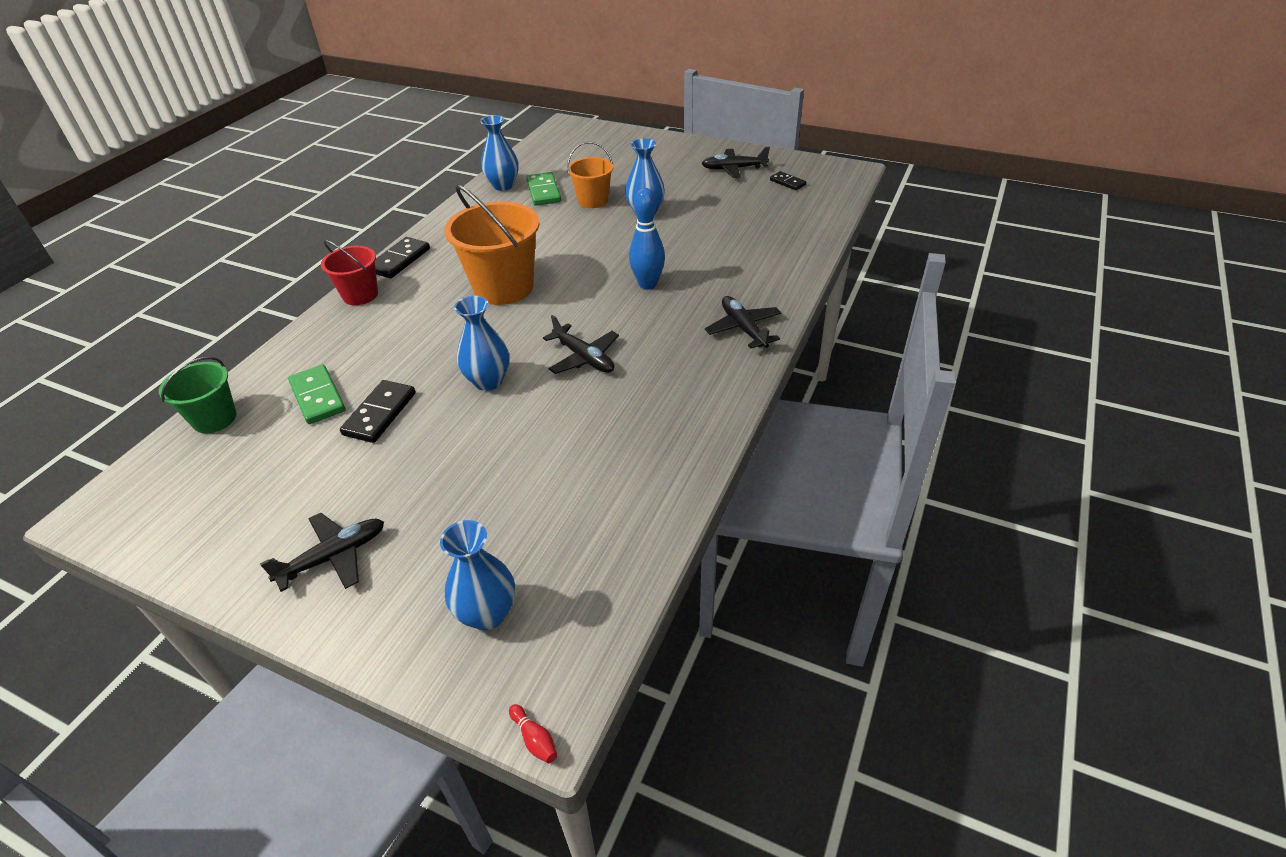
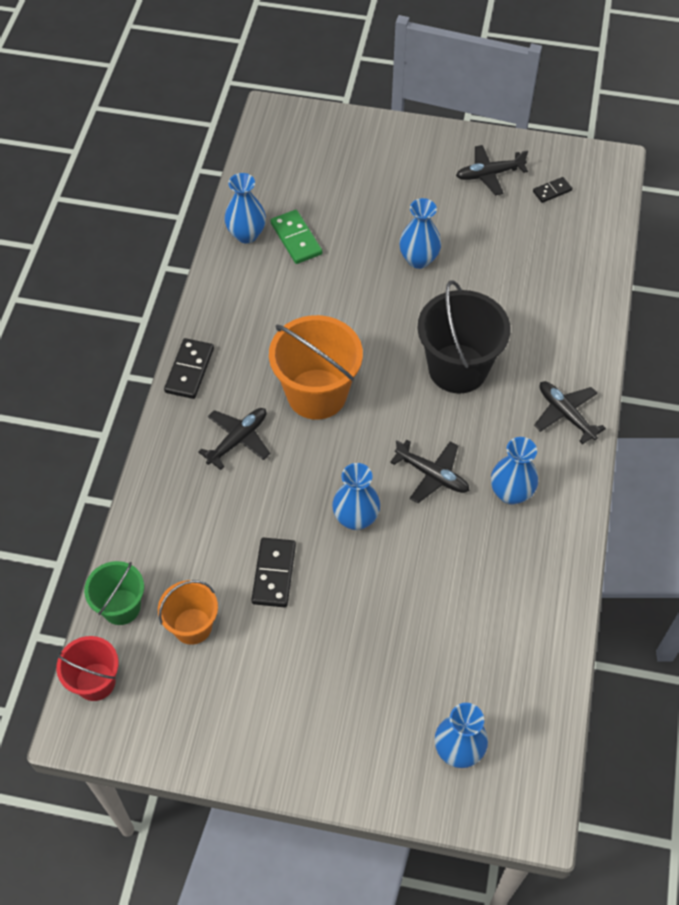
camera: 15 degrees left, 15 degrees up
black plane [260,513,384,592] -> black plane moved to [198,408,270,470]
green domino [288,365,345,424] -> none
red bucket [321,240,378,305] -> red bucket moved to [56,636,119,701]
red bowling pin [509,704,557,763] -> none
orange bucket [567,142,613,208] -> orange bucket moved to [158,580,218,645]
blue bowling pin [629,188,665,290] -> black bucket [417,280,511,394]
black domino [770,171,806,190] -> black domino turned 60 degrees counterclockwise [533,177,572,203]
none -> blue vase [491,437,538,505]

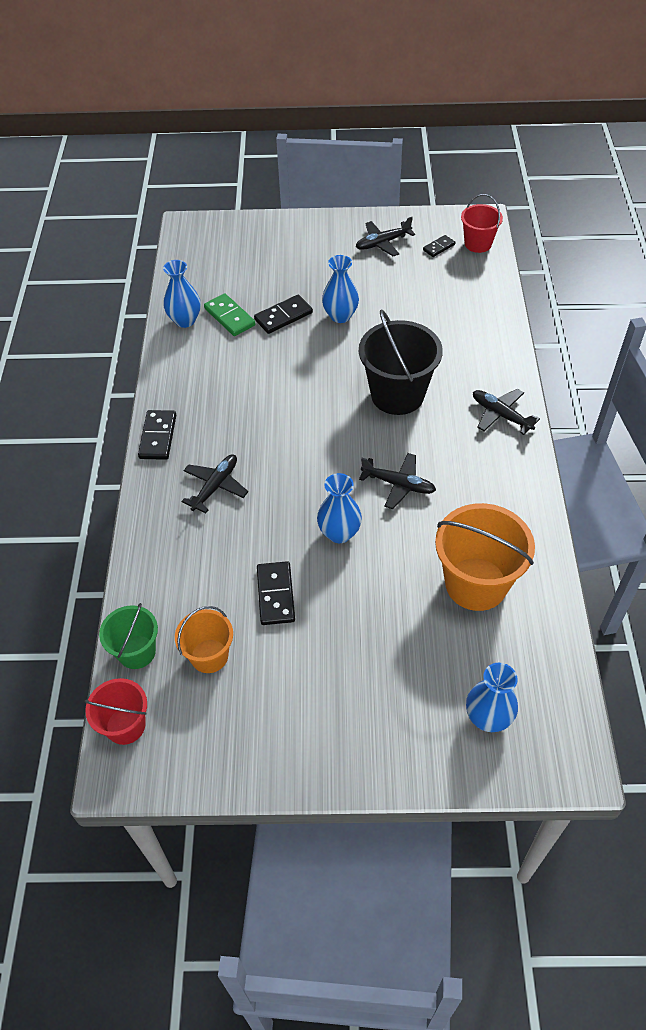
camera: 10 degrees left, 5 degrees down
orange bucket [269,315,363,420] -> orange bucket moved to [435,503,535,611]
blue vase [491,437,538,505] -> none
none -> black domino [254,295,313,334]
none -> red bucket [461,194,503,253]

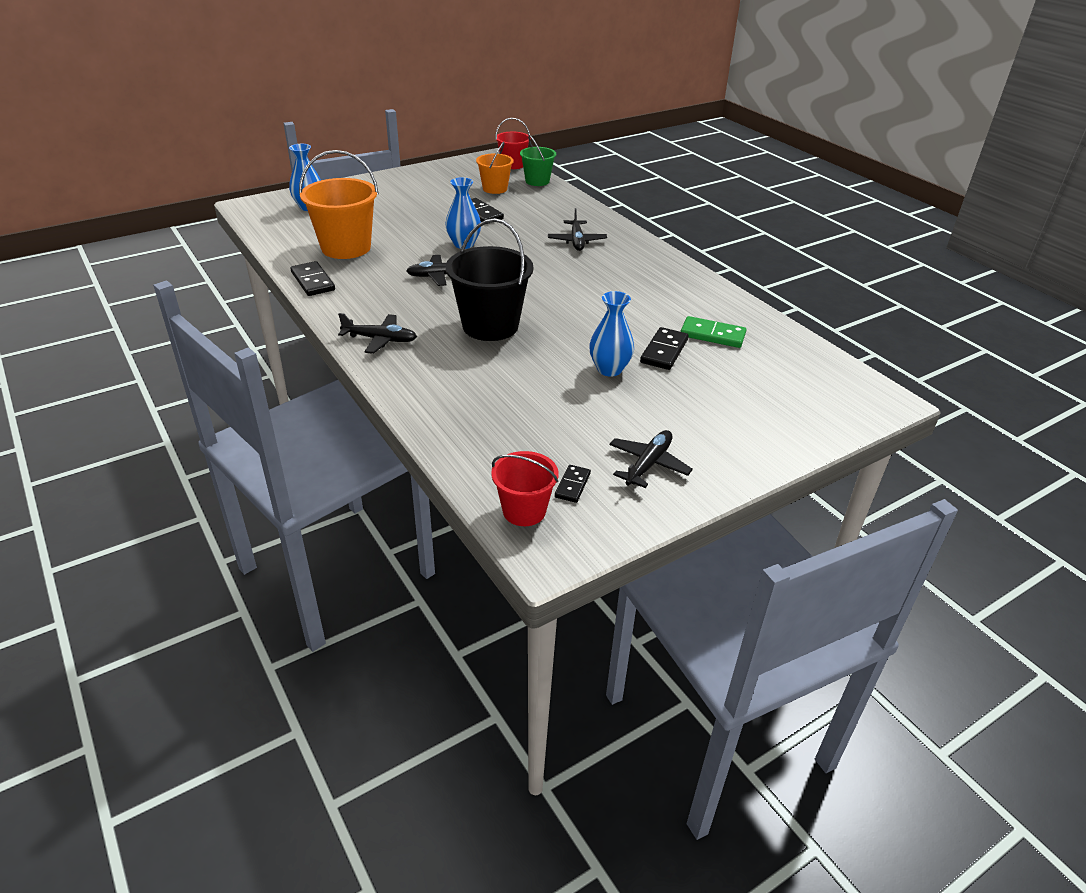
camera: 145 degrees right, 15 degrees down
black domino [138,410,176,460] -> black domino moved to [291,261,335,296]
blue vase [163,260,201,328] -> none

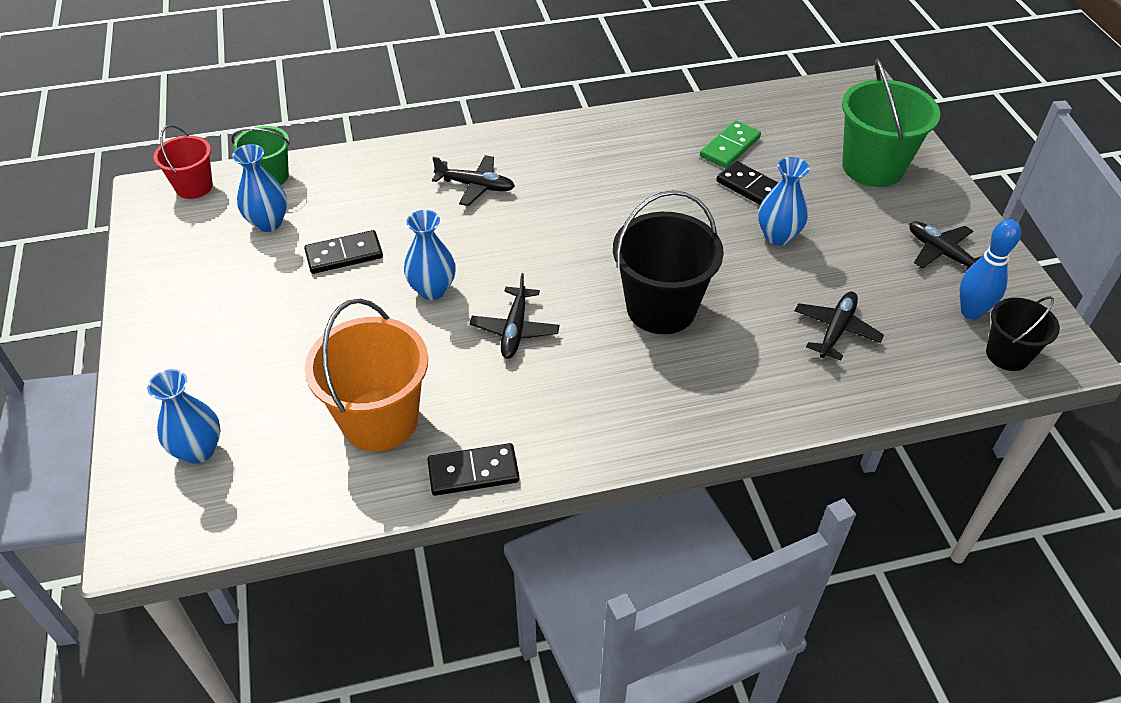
camera: 70 degrees left, 10 degrees up
black plane [338,313,417,354] -> black plane moved to [795,291,884,360]
orange bucket [476,142,514,194] -> blue vase [232,144,287,232]
red bucket [491,451,558,526] -> black bucket [986,296,1060,371]
black domino [555,465,591,503] -> blue bowling pin [960,219,1021,320]
none -> green bucket [842,58,940,187]

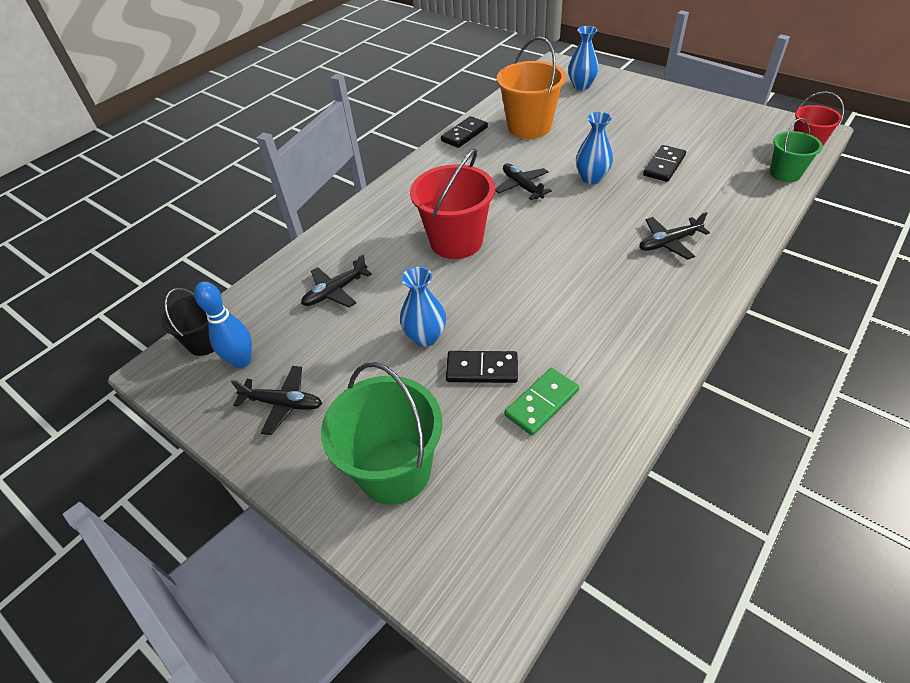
camera: 145 degrees right, 0 degrees up
blue vase [232,144,287,232] -> none
black bucket [613,190,724,334] -> red bucket [410,148,495,259]
green domino [700,121,761,168] -> green domino turned 45 degrees clockwise [505,368,579,436]
black plane [795,291,884,360] -> black plane turned 60 degrees clockwise [301,254,372,308]

